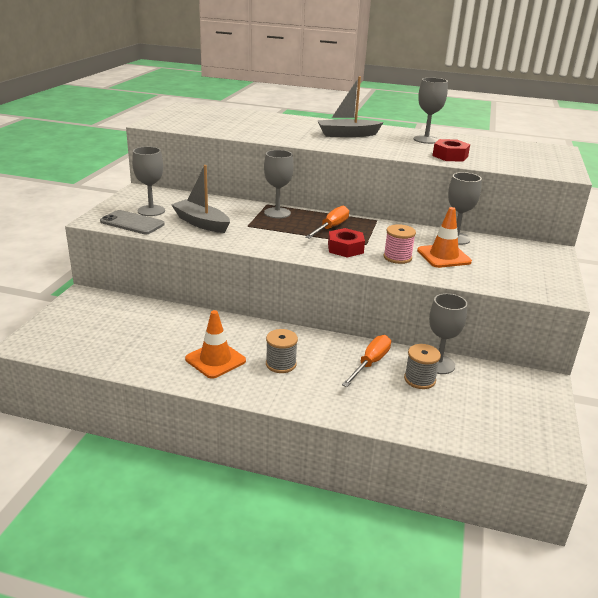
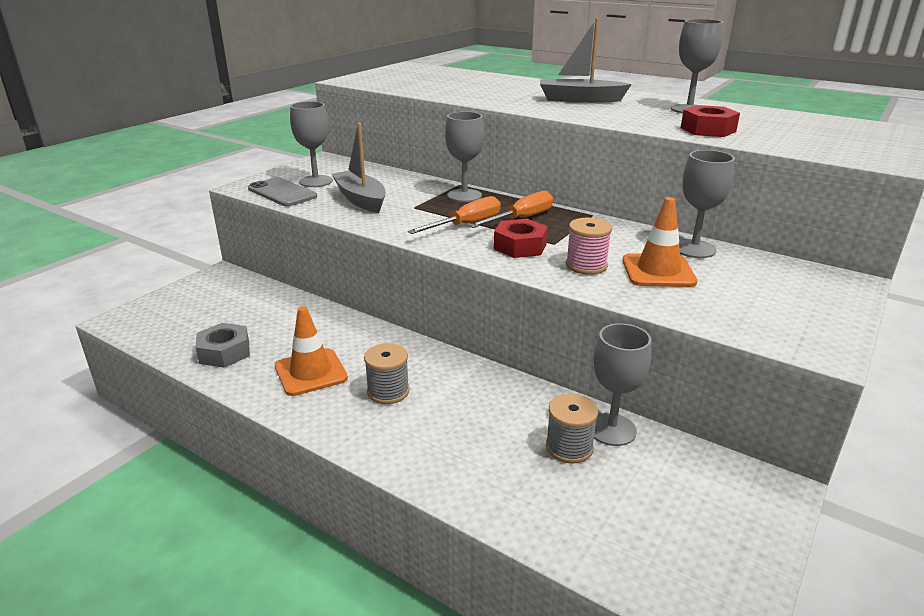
camera: 20 degrees right, 0 degrees up
orange screwdriver [342,335,391,387] -> orange screwdriver moved to [407,196,501,234]
none -> grey nut [195,323,250,368]

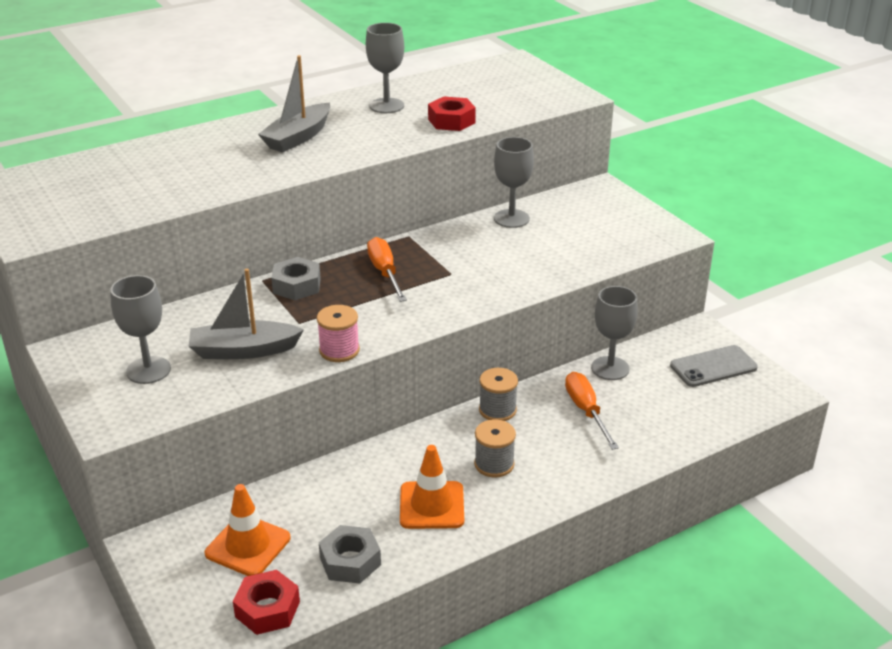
camera: 65 degrees left, 5 degrees up
grey phone [248,177,317,206] -> grey phone moved to [670,345,758,387]
orange screwdriver [407,196,501,234] -> orange screwdriver moved to [565,372,619,450]
grey goblet [445,112,484,202] -> grey nut [271,257,321,300]
red nut [494,219,548,258] -> red nut moved to [233,570,300,635]
grey spool [546,394,598,464] -> grey spool moved to [479,368,518,421]
pink spool [566,218,612,275] -> pink spool moved to [317,305,360,362]
orange traffic cone [622,197,697,287] -> orange traffic cone moved to [205,484,290,576]

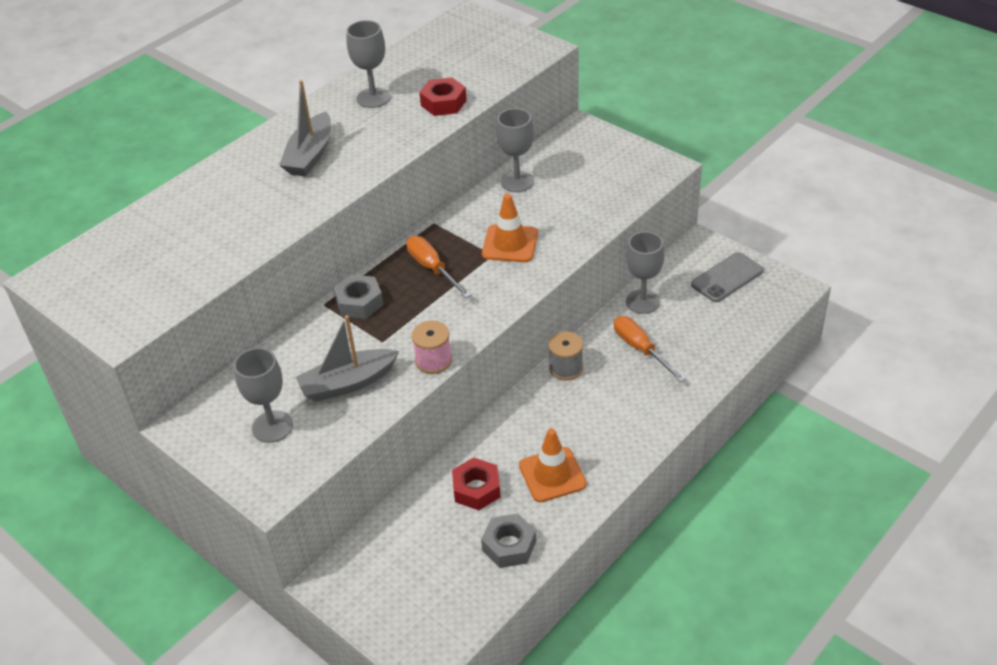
camera: 15 degrees left, 10 degrees up
orange traffic cone [205,484,290,576] -> orange traffic cone moved to [482,193,538,262]
red nut [233,570,300,635] -> red nut moved to [452,457,501,510]
grey spool [474,419,516,478] -> none

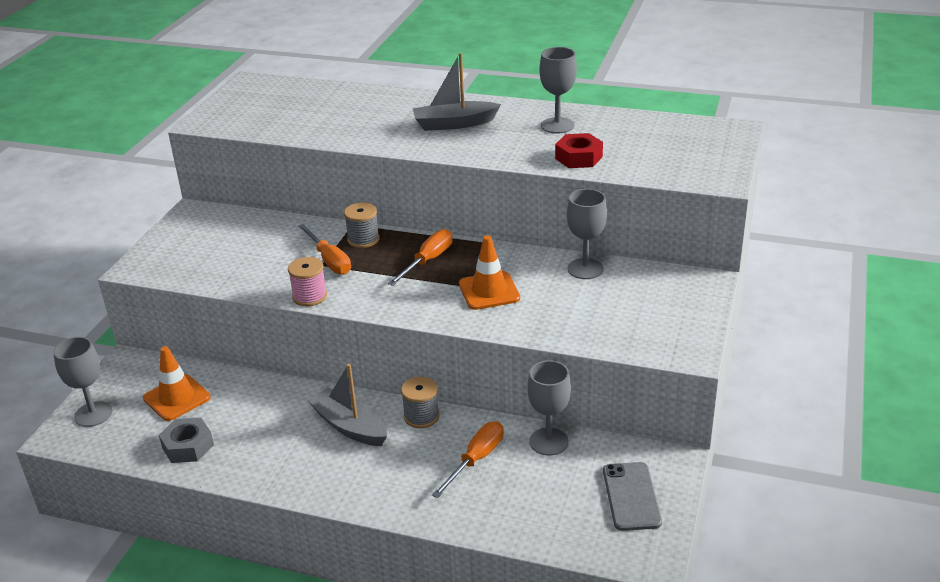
camera: 65 degrees right, 10 degrees down
grey goblet [234,348,293,443] -> grey goblet moved to [53,337,113,427]
grey boat [296,315,399,402] -> grey boat moved to [308,364,387,446]
grey nut [333,275,383,319] -> grey spool [344,203,380,248]
red nut [452,457,501,510] -> none
orange traffic cone [519,428,587,502] -> orange traffic cone moved to [143,346,211,421]
grey phone [691,252,764,302] -> grey phone turned 60 degrees clockwise [603,462,662,531]
none -> orange screwdriver [298,224,351,275]

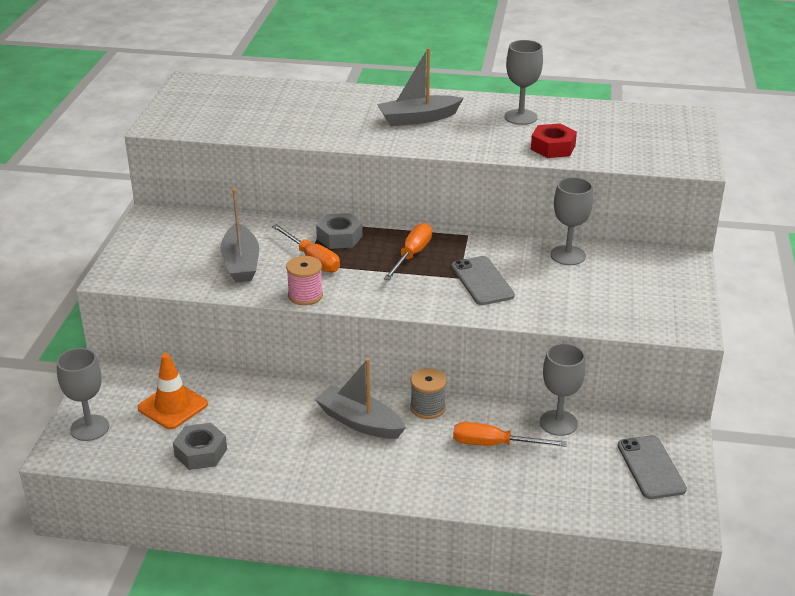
camera: 10 degrees left, 0 degrees up
grey spool [344,203,380,248] -> grey nut [316,213,363,249]
orange screwdriver [432,421,504,498] -> orange screwdriver turned 105 degrees counterclockwise [453,422,567,447]
orange traffic cone [459,235,520,310] -> grey phone [452,256,515,305]
none -> grey boat [220,189,259,283]

